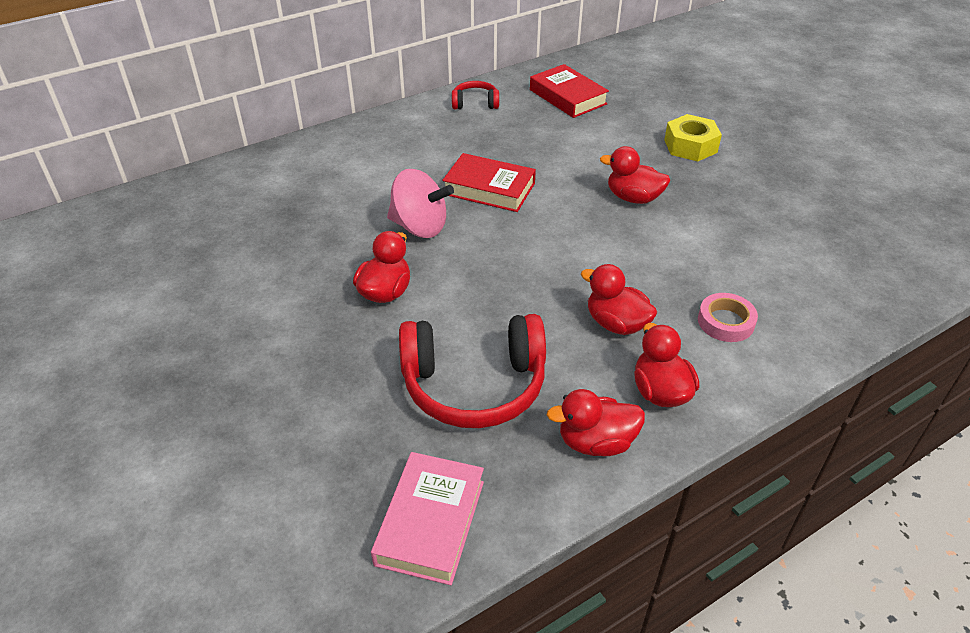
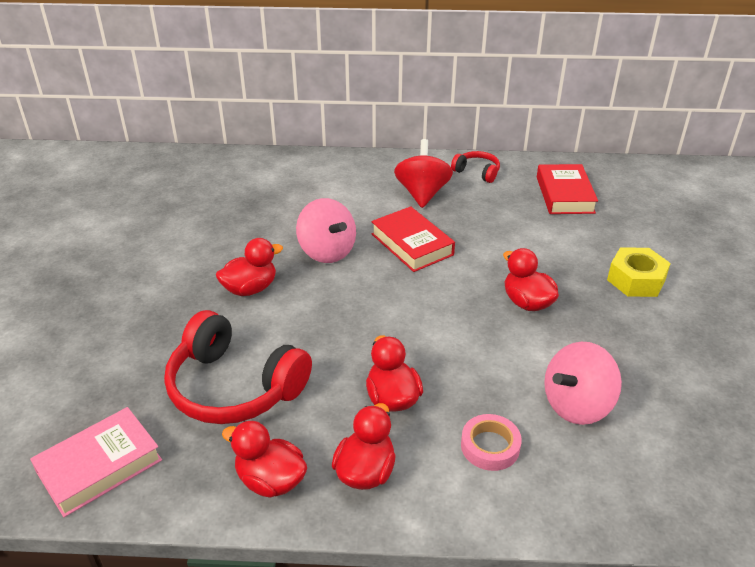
camera: 35 degrees right, 5 degrees down
none -> red spinning top [394,139,453,208]
none -> pink spinning top [544,342,622,425]

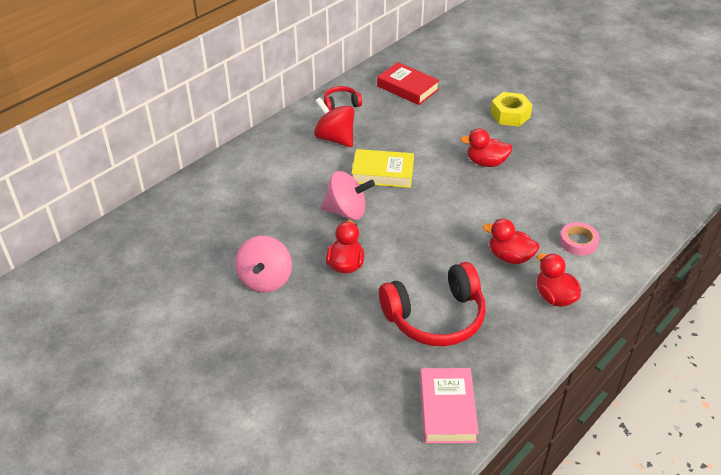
camera: 50 degrees left, 5 degrees up
red duck [222,421,307,498] -> none
red book [371,206,455,272] -> yellow book [351,149,414,188]
pink spinning top [544,342,622,425] -> pink spinning top moved to [235,236,292,293]

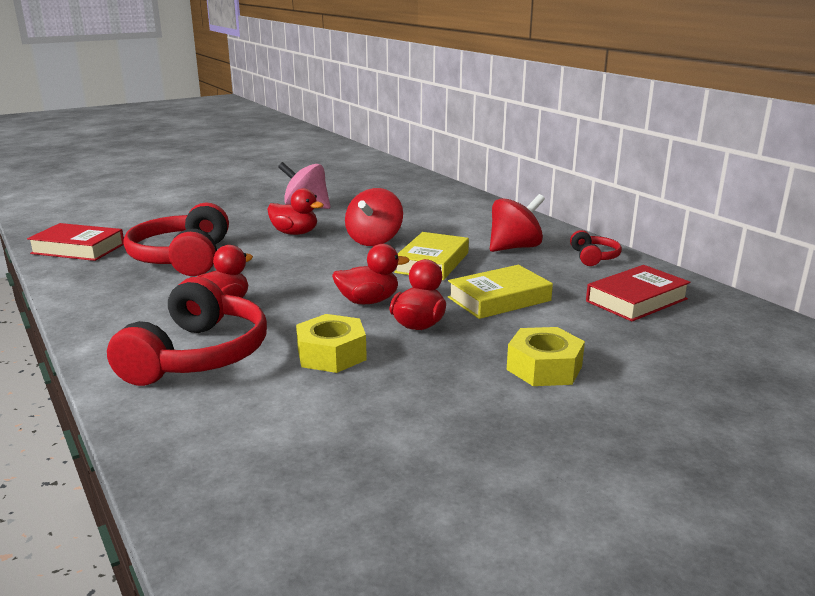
camera: 105 degrees right, 20 degrees down
pink spinning top [321,171,375,220] -> red spinning top [345,188,403,246]
pink book [420,368,479,443] -> red book [27,223,124,261]
red duck [537,253,581,307] -> red duck moved to [332,244,410,304]
pink tape [560,222,600,256] -> red headphones [107,277,267,386]
none -> yellow nut [296,314,367,373]
none -> yellow book [448,265,553,319]

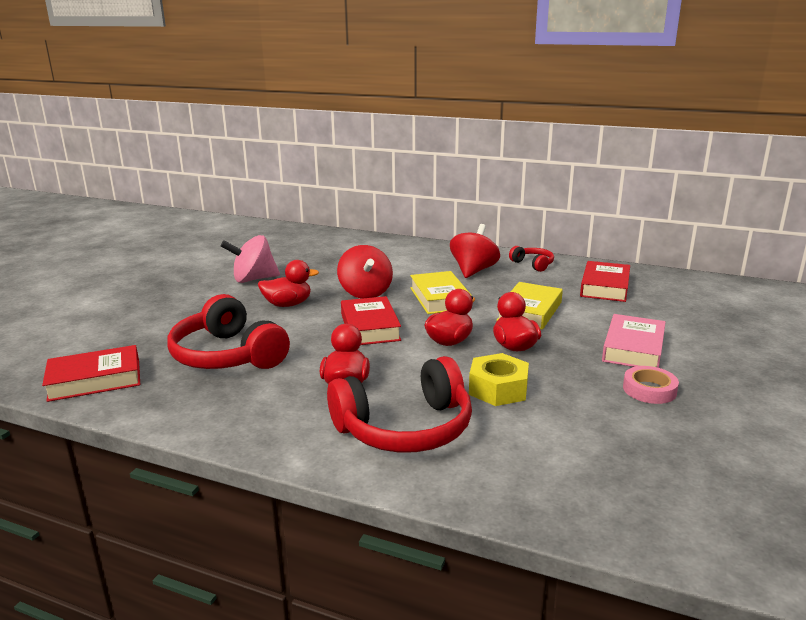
camera: 35 degrees left, 0 degrees up
red headphones [107,277,267,386] -> red headphones turned 90 degrees clockwise [327,356,472,452]
yellow nut [507,327,585,386] -> pink book [602,314,666,368]
none -> red book [341,296,401,345]
none -> pink tape [623,366,679,404]

